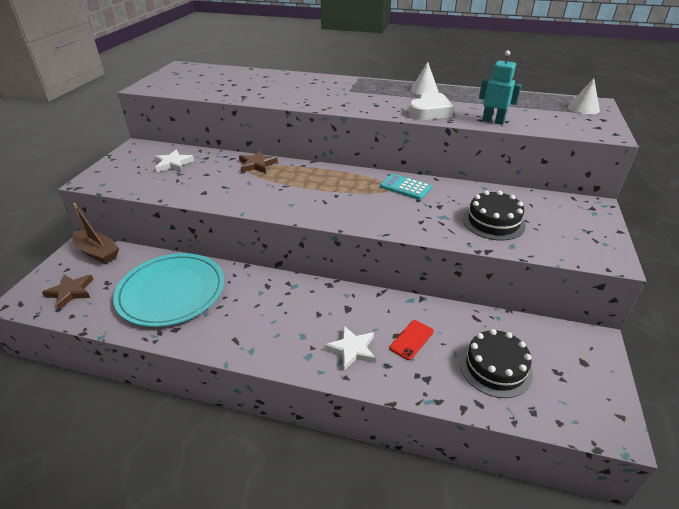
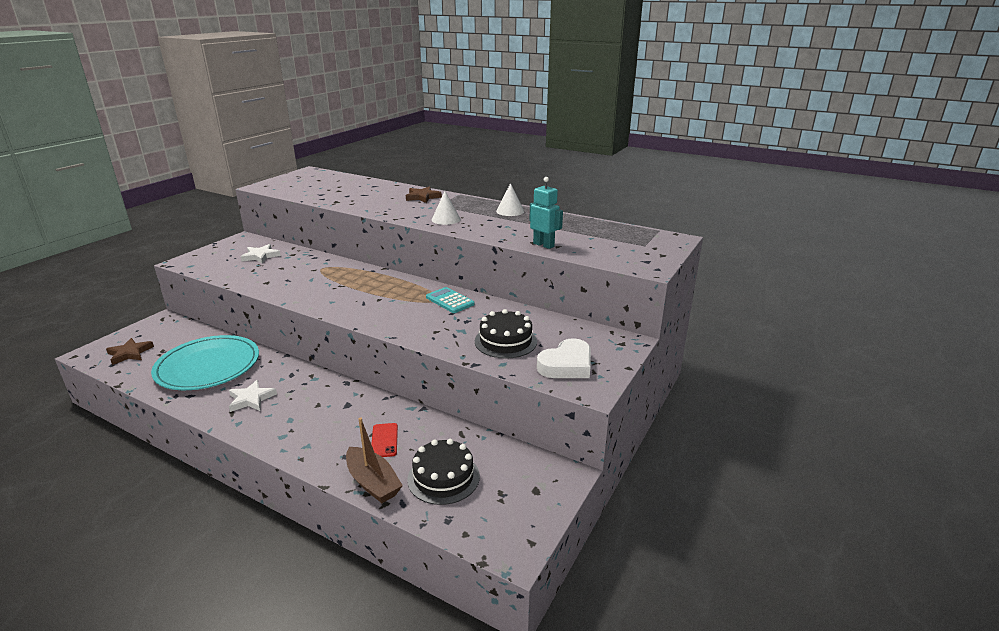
camera: 15 degrees right, 10 degrees down
brown boat [72,203,119,264] -> brown boat moved to [346,417,403,503]
brown star [239,150,278,173] -> brown star moved to [406,186,442,203]
white star [325,326,376,371] -> white star moved to [229,380,277,412]
red phone [390,320,434,360] -> red phone turned 60 degrees counterclockwise [371,423,398,457]
white heart [408,92,454,120] -> white heart moved to [537,338,591,378]
white cone [568,78,600,114] -> white cone moved to [432,191,461,225]

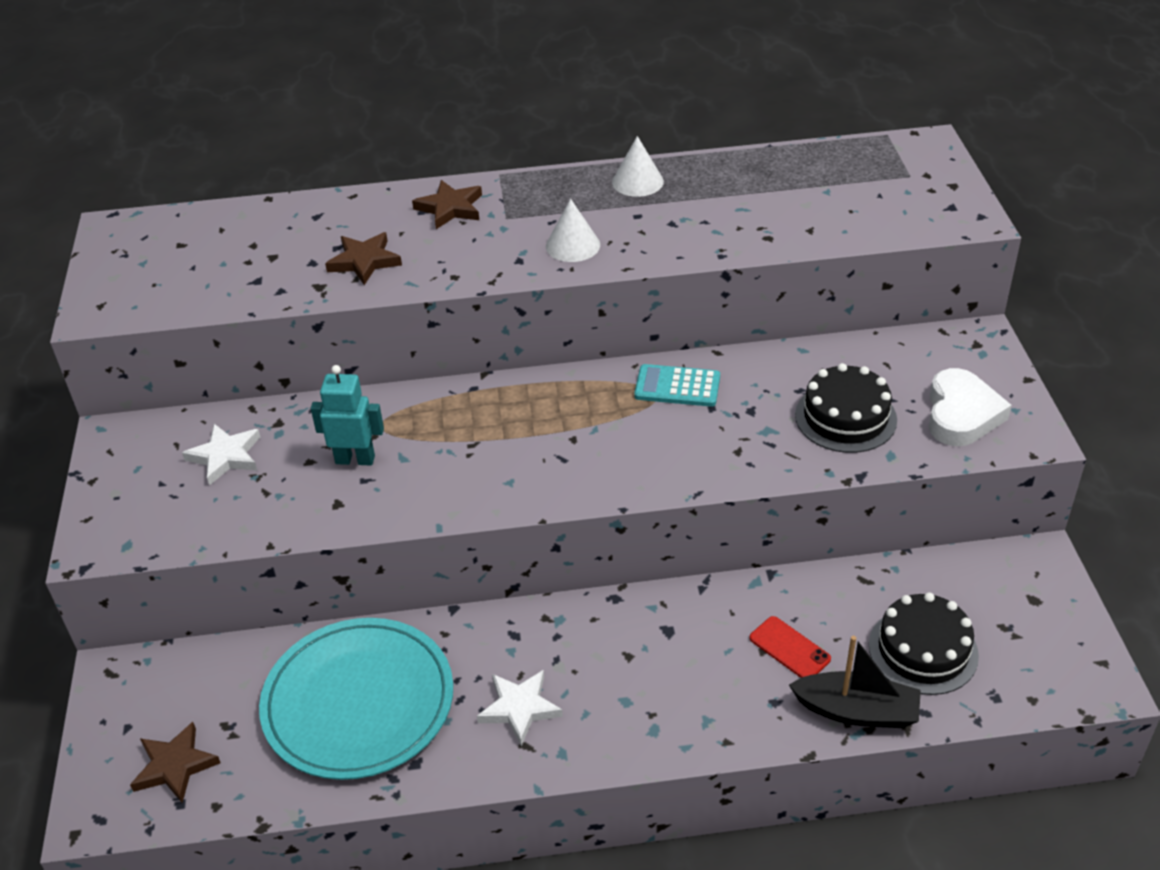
camera: 35 degrees left, 15 degrees up
brown boat [346,417,403,503] -> black boat [789,636,921,728]
turquoise robot [529,177,563,249] -> turquoise robot moved to [311,365,384,465]
none -> brown star [325,232,402,285]

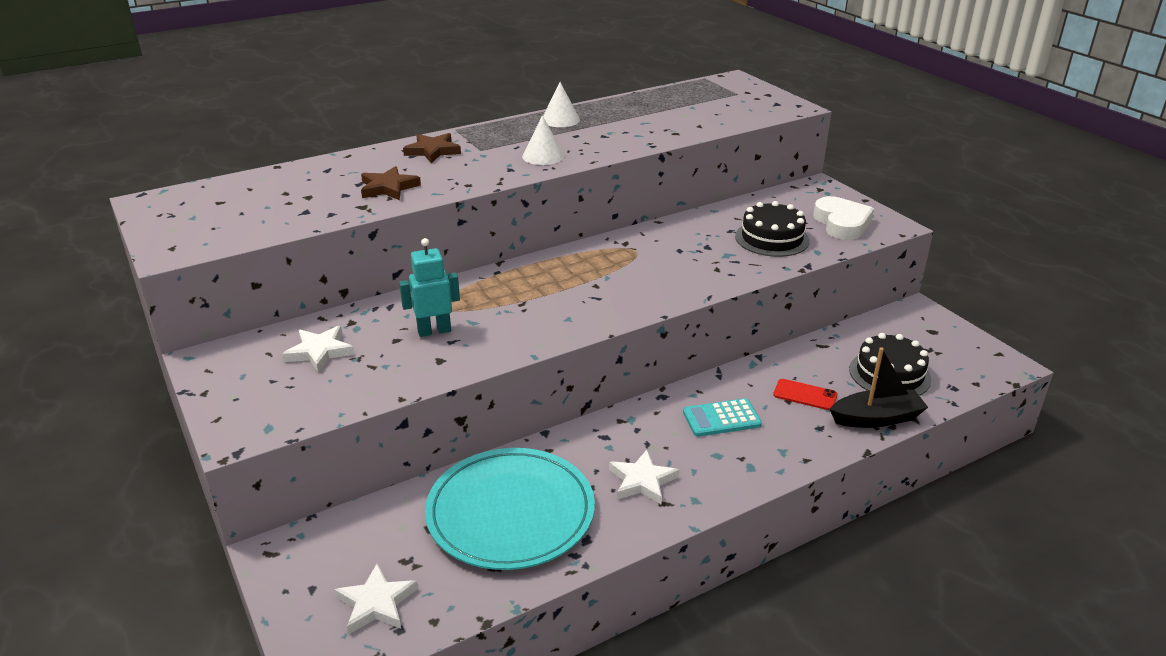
camera: 25 degrees left, 10 degrees down
brown star [130,722,221,803] -> white star [334,564,418,634]
turquoise calculator [634,364,720,407] -> turquoise calculator moved to [683,398,762,437]

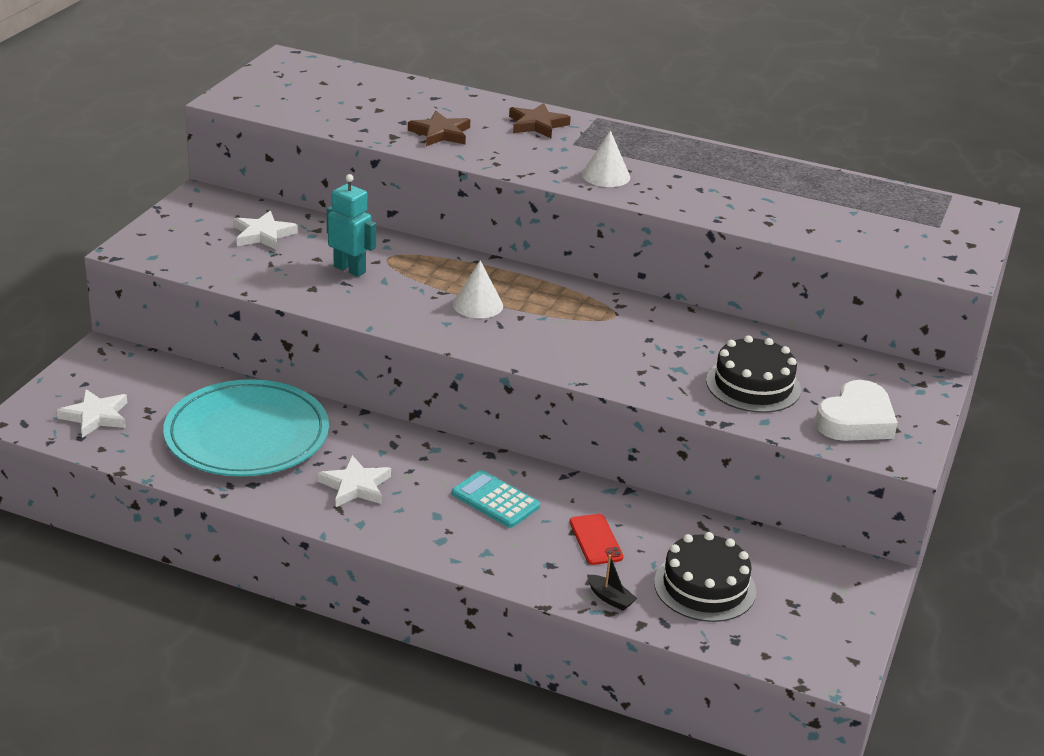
camera: 50 degrees right, 0 degrees up
white cone [543,82,580,127] -> white cone moved to [453,260,503,318]
black boat [830,347,928,428] -> black boat [587,555,637,611], size x0.49

